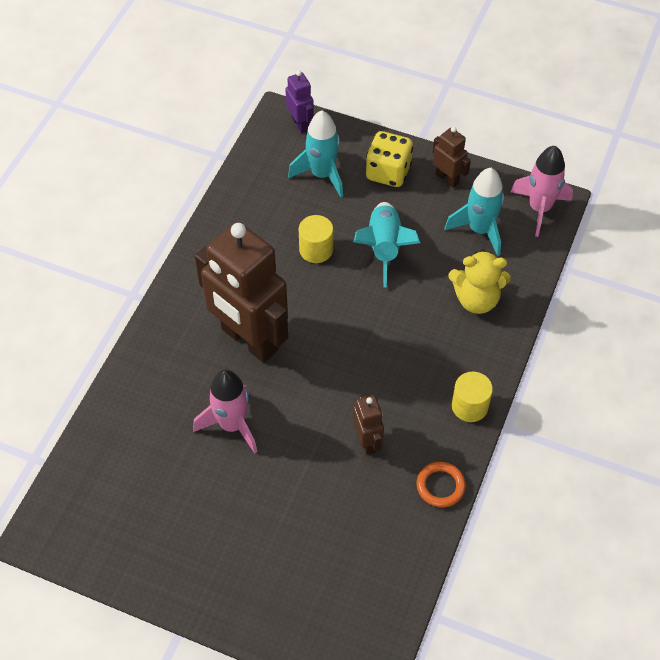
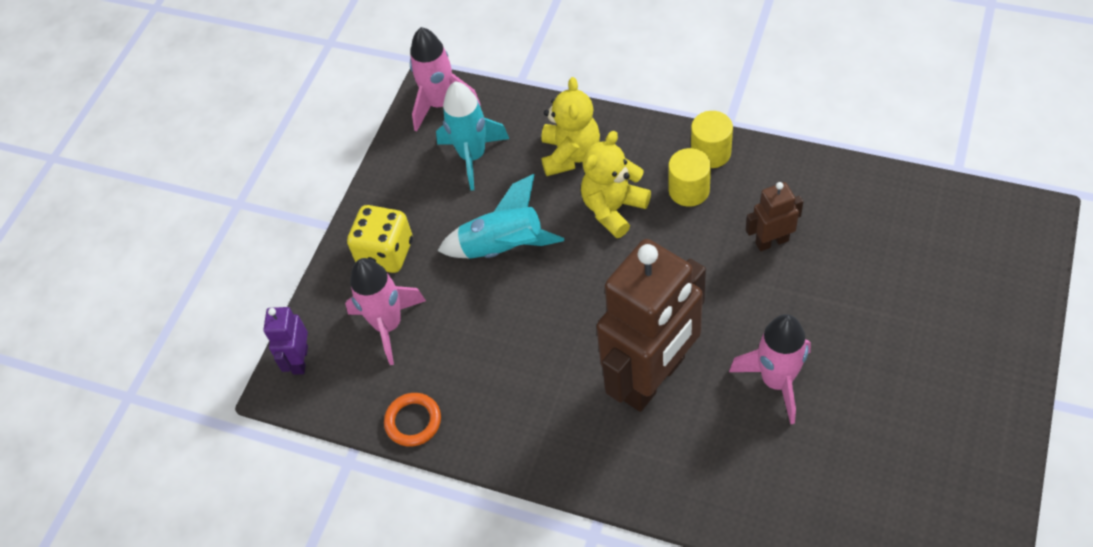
camera: 85 degrees left, 0 degrees up
purple robot [285,70,314,133] -> purple robot turned 60 degrees counterclockwise [263,307,308,375]
turquoise rocket [288,111,343,197] -> pink rocket [345,258,426,365]
yellow cylinder [299,215,333,263] -> yellow cylinder moved to [668,148,711,207]
orange ring [416,462,466,507] -> orange ring moved to [384,393,441,447]
brown robot [433,127,471,188] -> none
none -> yellow teddy bear [581,131,651,238]

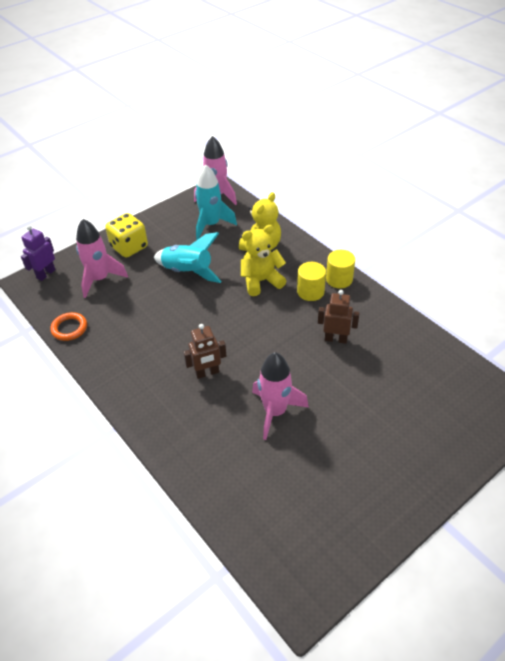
camera: 25 degrees right, 10 degrees down
brown robot [596,239,706,412] -> brown robot [184,324,226,379], size x0.44

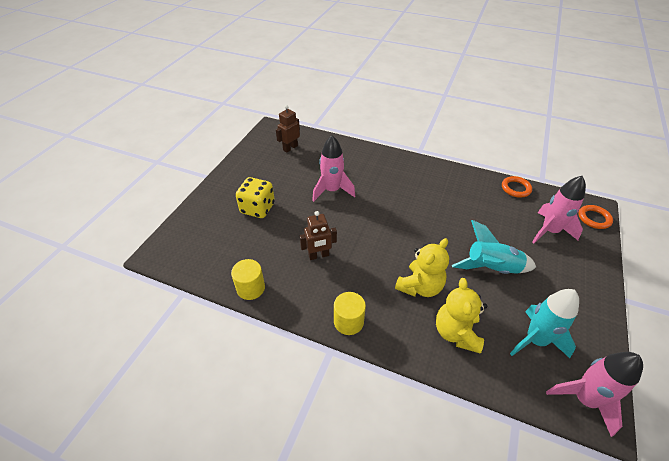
camera: 150 degrees right, 0 degrees up
purple robot [21,225,55,281] -> orange ring [579,205,613,229]
yellow dice [105,213,148,258] -> yellow dice moved to [236,177,275,218]
brown robot [184,324,226,379] -> brown robot moved to [276,105,300,153]
yellow cylinder [297,262,326,301] -> yellow cylinder moved to [231,259,265,300]

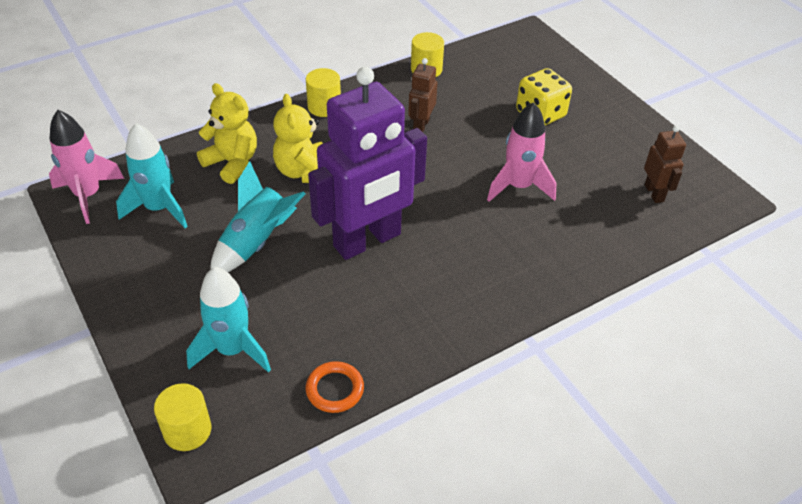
camera: 125 degrees right, 0 degrees up
pink rocket [532,176,586,243] -> turquoise rocket [186,267,271,372]
orange ring [579,205,613,229] -> yellow cylinder [154,383,211,451]
none -> purple robot [308,67,427,260]

